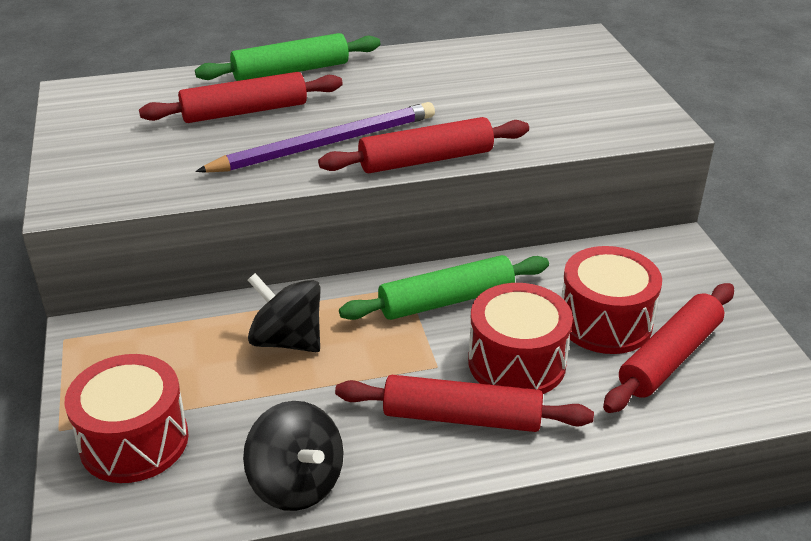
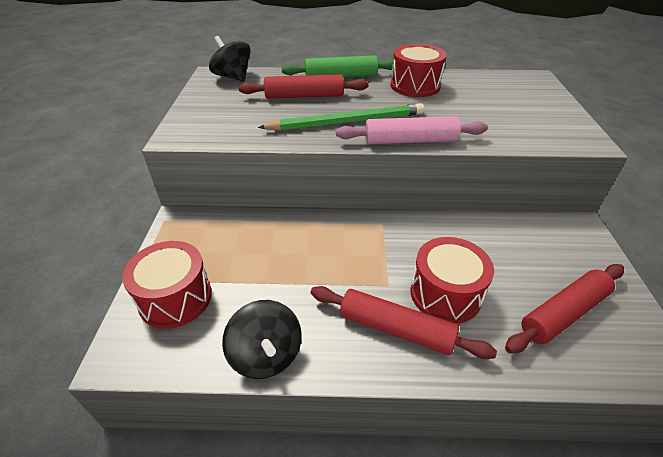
camera: 15 degrees right, 5 degrees up
purple pencil [195,102,435,173] -> green pencil [258,103,424,131]
black spinning top [248,273,320,352] -> black spinning top moved to [209,36,250,82]
red rolling pin [318,117,529,173] -> pink rolling pin [336,116,488,144]
green rolling pin [339,255,549,320] -> none
red drum [561,246,662,354] -> red drum moved to [390,44,447,97]

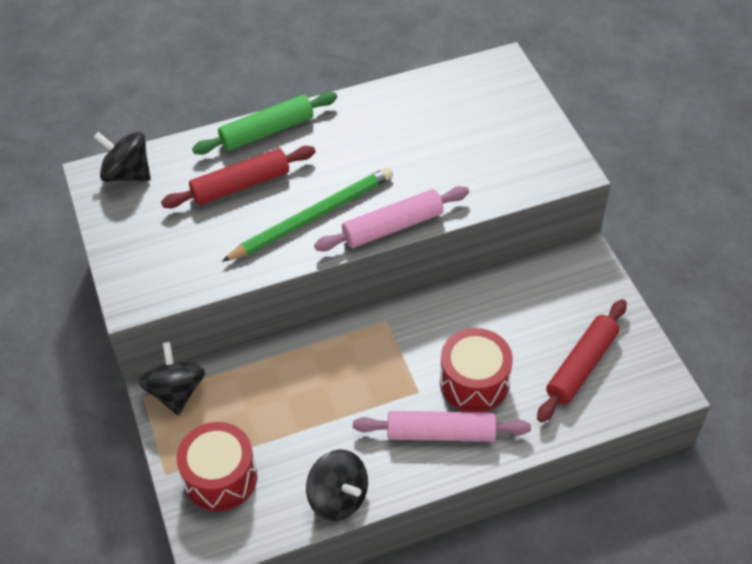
camera: 20 degrees left, 10 degrees up
red rolling pin [310,286,497,359] -> pink rolling pin [353,411,531,442]
red drum [390,44,447,97] -> none
none -> black spinning top [138,342,205,415]

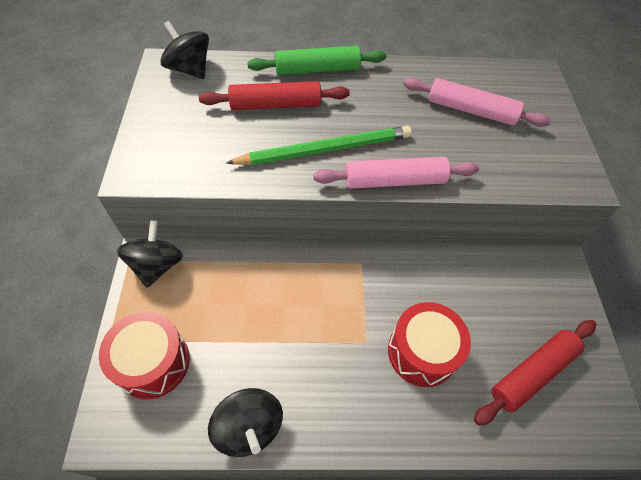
camera: 15 degrees right, 5 degrees up
pink rolling pin [353,411,531,442] -> pink rolling pin moved to [403,78,551,127]

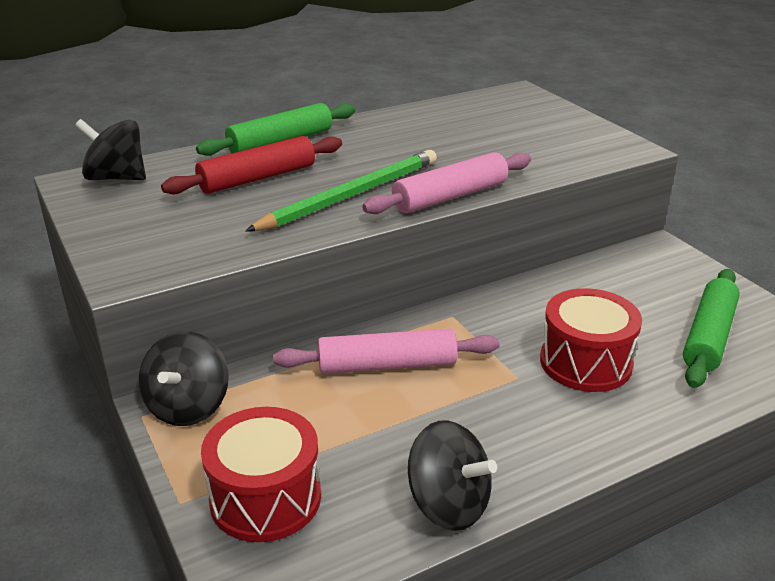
camera: 25 degrees left, 25 degrees down
black spinning top [117,220,183,288] -> black spinning top turned 150 degrees counterclockwise [139,331,229,426]
pink rolling pin [403,78,551,127] -> pink rolling pin moved to [273,329,499,374]
red rolling pin [474,320,596,426] -> green rolling pin [683,269,740,388]

